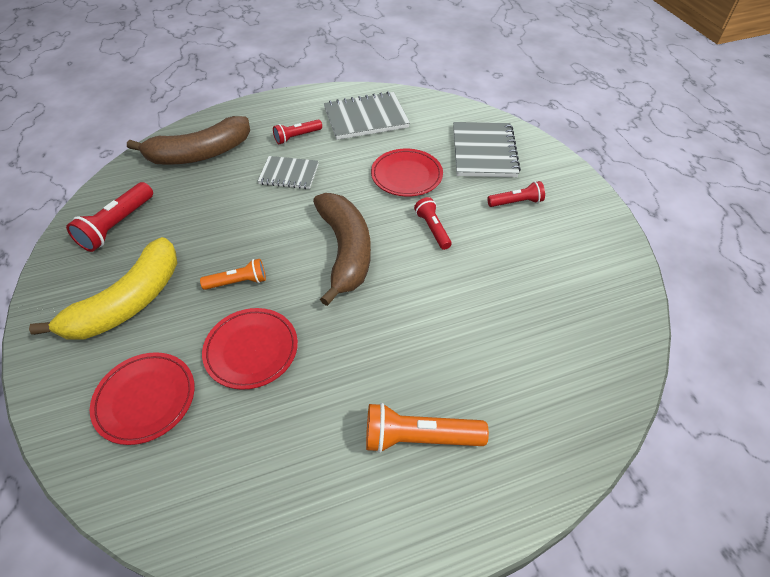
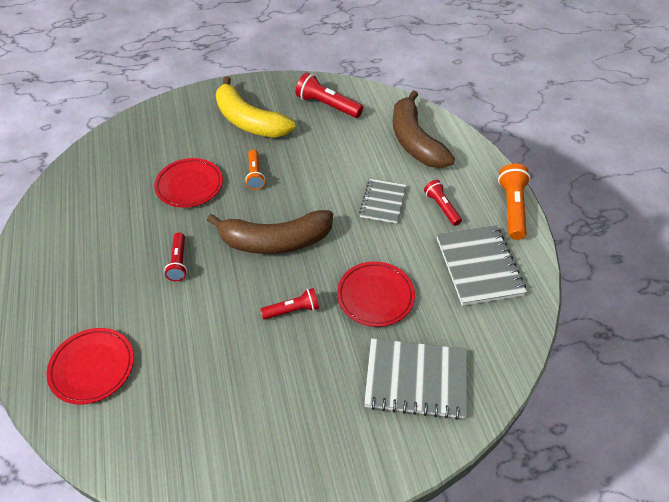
camera: 95 degrees right, 0 degrees up
red plate [90,352,195,445] -> red plate moved to [46,328,134,405]
orange flashlight [366,403,489,453] -> orange flashlight moved to [498,164,530,240]
red flashlight [487,181,545,207] -> red flashlight moved to [164,232,187,281]

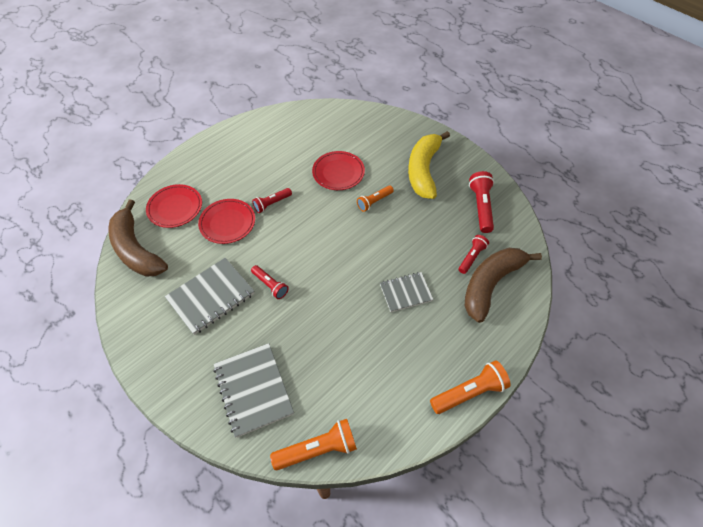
camera: 60 degrees right, 5 degrees up
brown banana [207,210,333,254] -> brown banana moved to [108,199,168,277]
red plate [337,261,415,327] -> red plate moved to [198,199,255,244]
red flashlight [424,180,462,226] -> red flashlight moved to [458,235,489,274]
grey notebook [437,225,527,306] -> grey notebook moved to [165,258,255,335]
none -> orange flashlight [270,419,357,470]

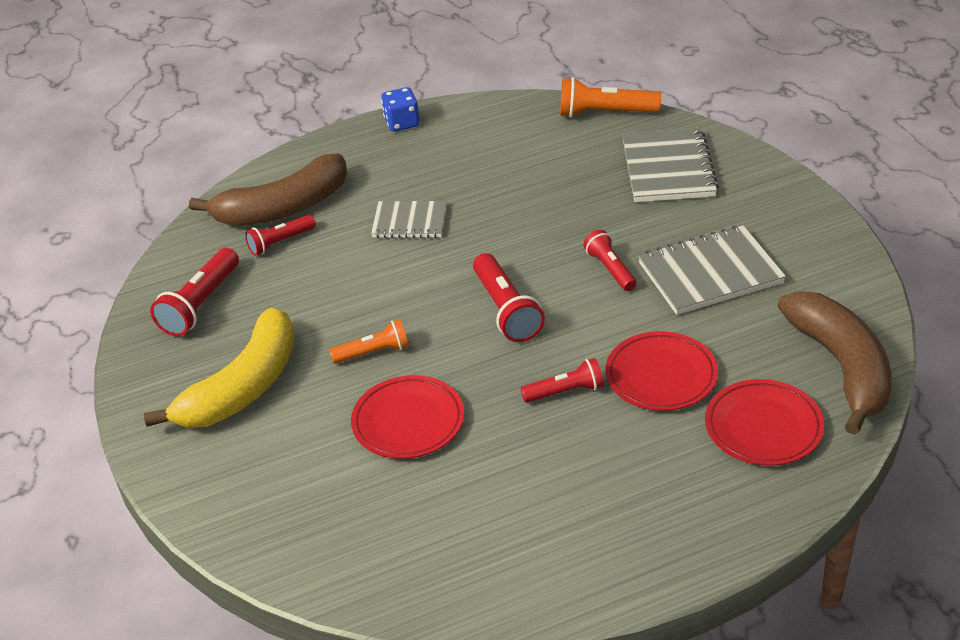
camera: 155 degrees left, 15 degrees down
orange flashlight [430,360,511,414] -> blue dice [381,87,420,132]
none -> red flashlight [473,253,545,342]

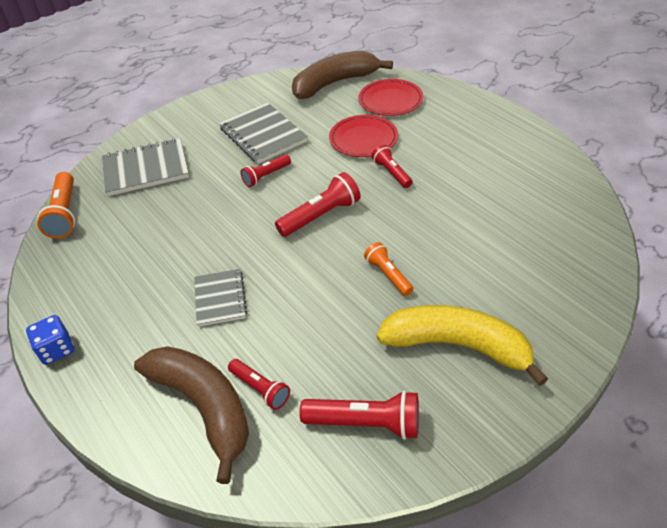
camera: 105 degrees left, 5 degrees up
red plate [351,375,464,459] -> none

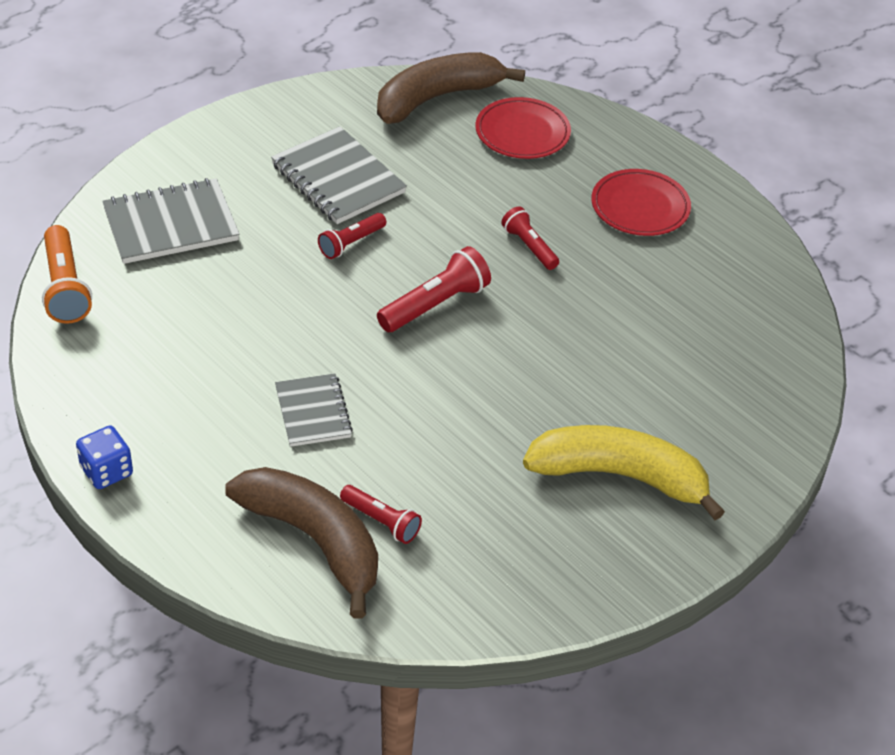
camera: 10 degrees left, 0 degrees up
red flashlight [300,390,419,440] -> none
red plate [329,115,398,157] -> red plate moved to [591,169,691,236]
orange flashlight [364,242,414,296] -> none

